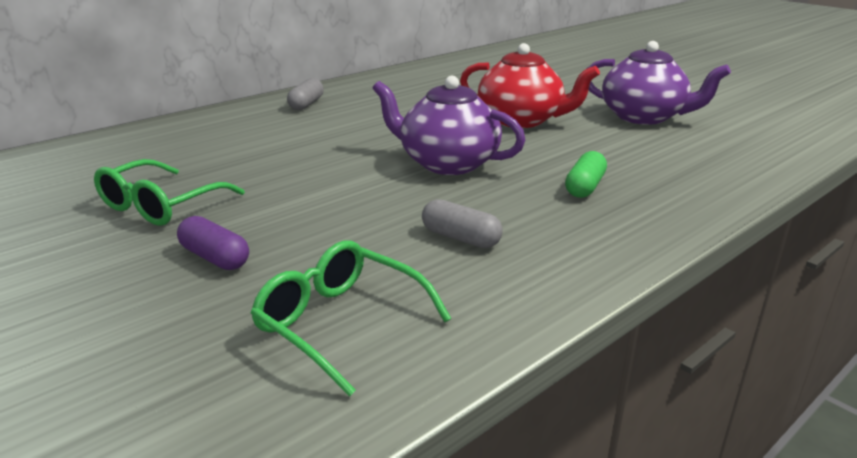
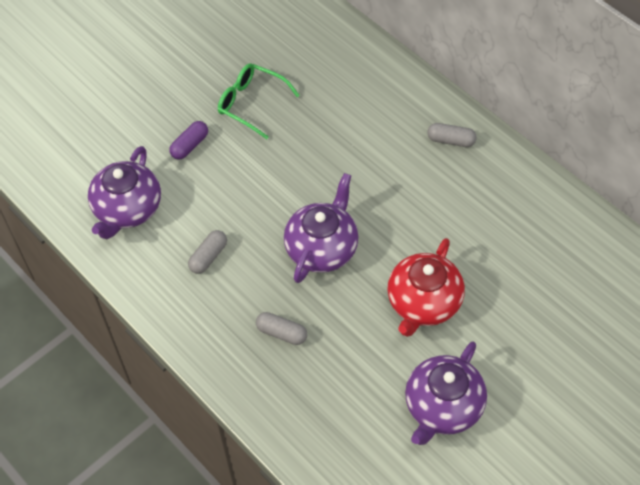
camera: 90 degrees right, 30 degrees up
green glasses [251,241,451,396] -> purple teapot [88,146,161,239]
green capsule [565,151,607,198] -> grey capsule [256,312,307,345]

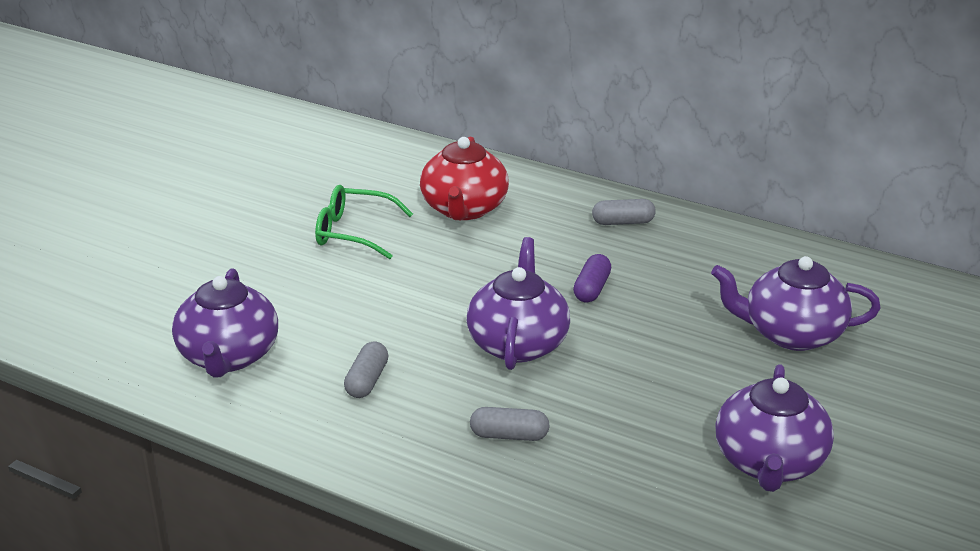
camera: 20 degrees left, 25 degrees down
purple capsule [169,121,208,160] -> purple capsule moved to [573,254,611,303]
red teapot [387,238,465,337] -> red teapot moved to [420,137,509,220]
none -> purple teapot [711,256,881,351]

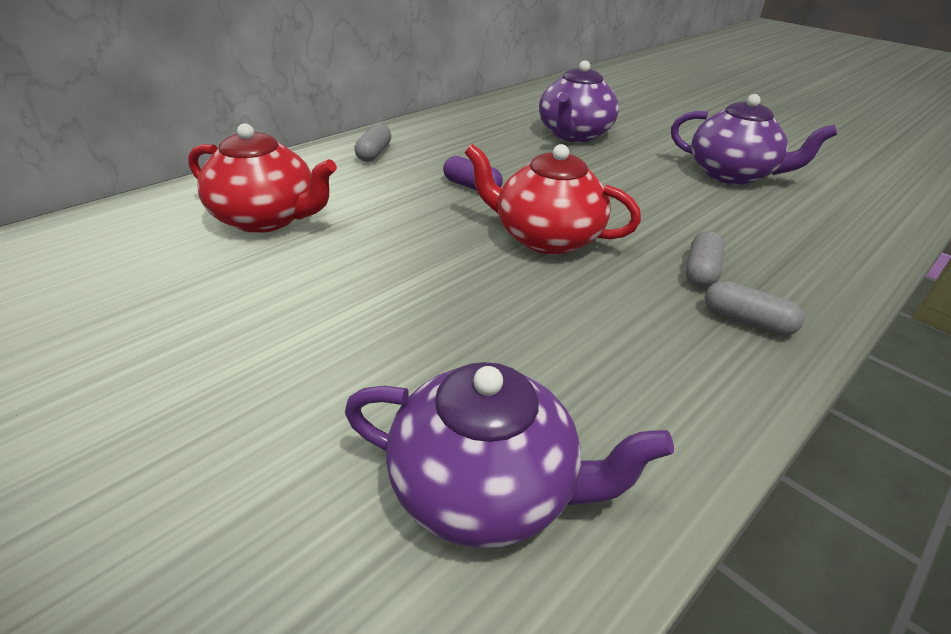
camera: 75 degrees left, 5 degrees up
green glasses [315,185,413,259] -> none
grey capsule [344,342,389,398] -> grey capsule moved to [705,280,805,336]
purple teapot [467,237,570,370] -> red teapot [465,144,641,255]

